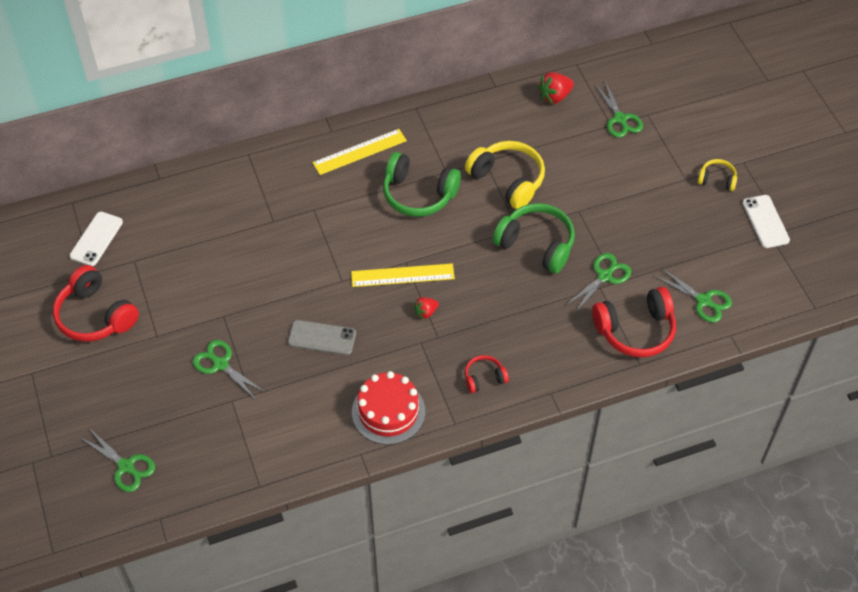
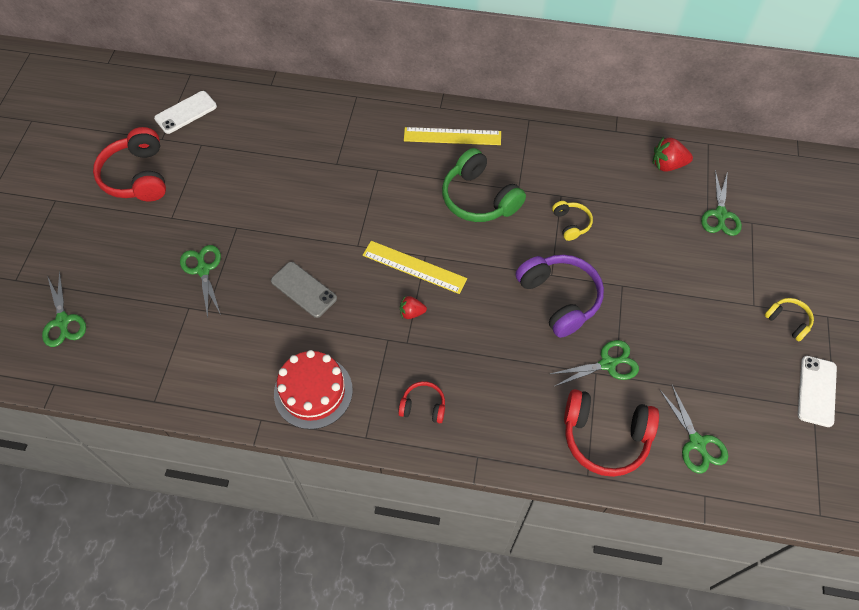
camera: 30 degrees right, 5 degrees up
yellow headphones [465,141,545,209] -> yellow headphones [552,201,593,241], size x0.52
green headphones [493,203,575,273] -> purple headphones [516,255,604,338]

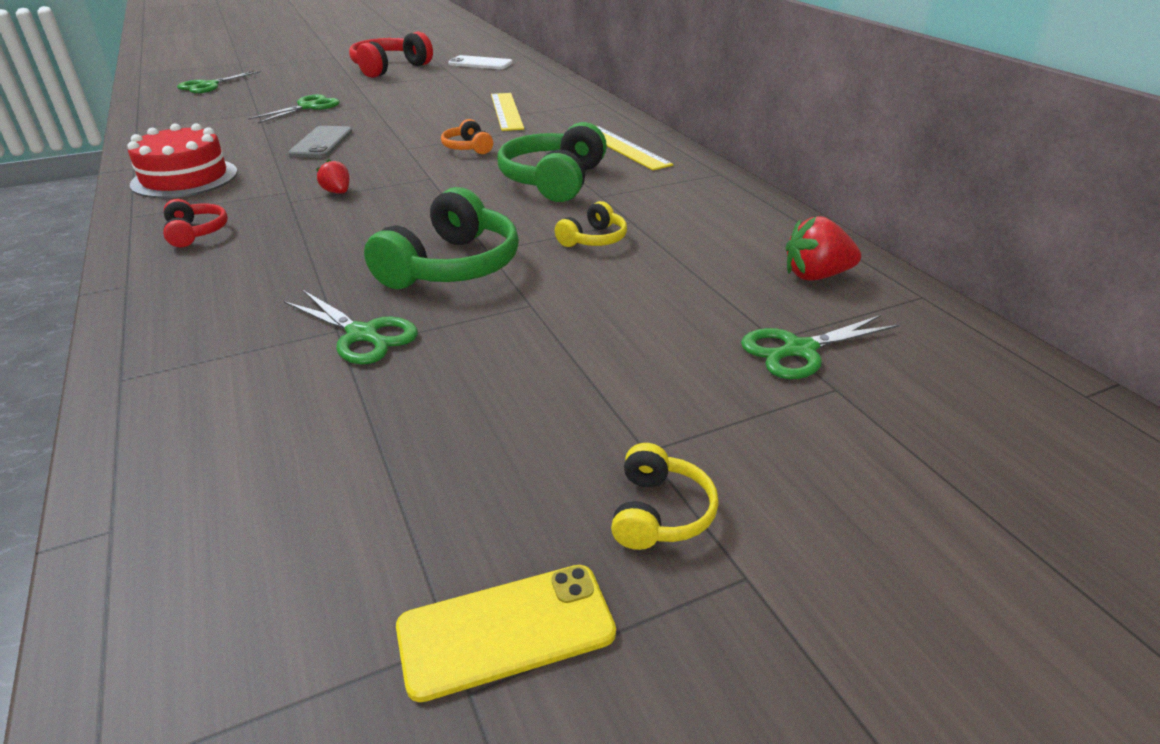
camera: 55 degrees right, 25 degrees down
yellow ruler [363,241,467,294] -> yellow ruler moved to [491,93,524,131]
purple headphones [516,255,604,338] -> green headphones [364,187,519,289]
red headphones [564,389,659,477] -> none
red strawberry [653,137,693,172] -> red strawberry turned 60 degrees counterclockwise [785,216,861,281]
green scissors [659,385,728,473] -> none
white phone [798,356,837,427] -> yellow phone [396,565,616,702]
none -> orange headphones [441,119,493,154]

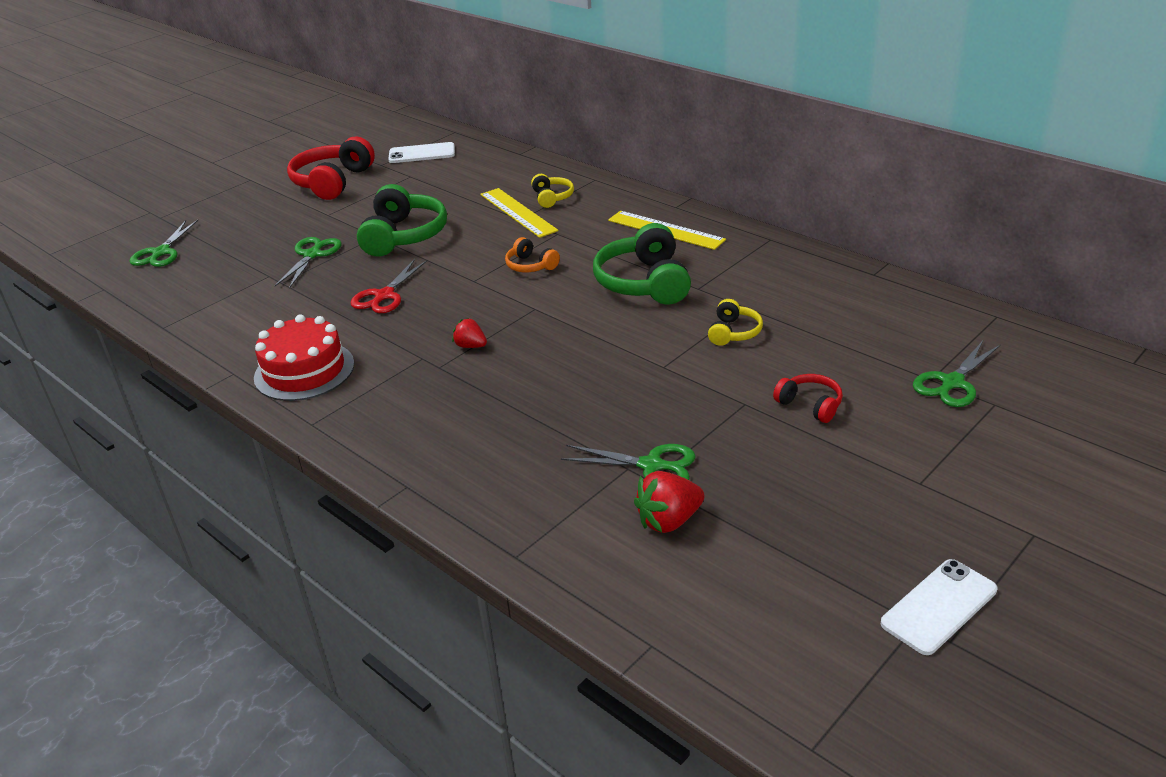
camera: 20 degrees left, 0 degrees up
red headphones [163,199,228,247] -> red headphones moved to [773,374,843,423]
grey phone [288,126,352,158] -> red scissors [351,259,428,313]
green headphones [364,187,519,289] -> green headphones moved to [357,184,447,257]
yellow phone [396,565,616,702] -> white phone [881,559,997,655]
yellow headphones [611,443,719,550] -> yellow headphones moved to [531,174,574,208]
red strawberry [785,216,861,281] -> red strawberry moved to [634,471,705,533]

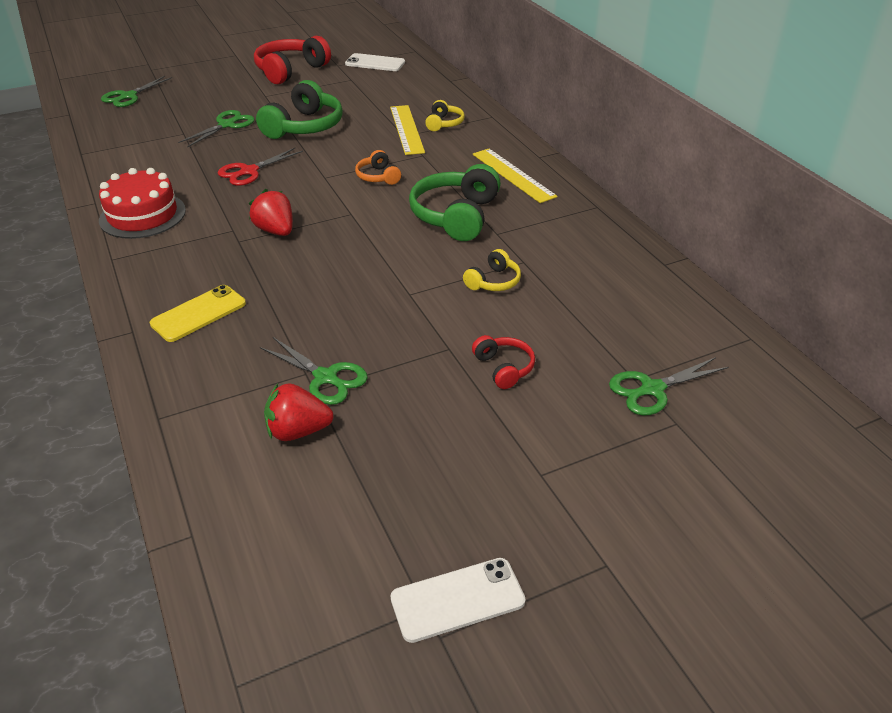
camera: 20 degrees right, 5 degrees up
red strawberry [452,318,487,348] -> red strawberry [249,189,293,236], size x1.60
none -> yellow phone [150,285,246,342]

